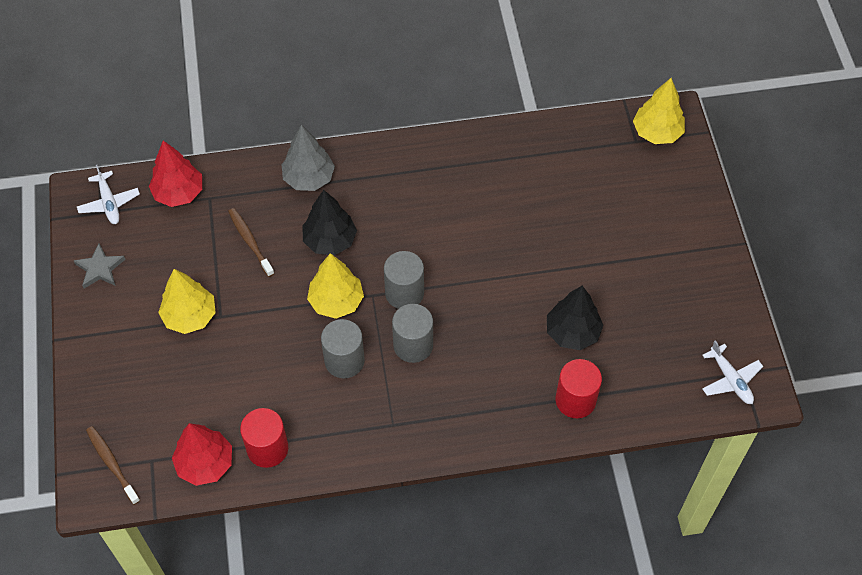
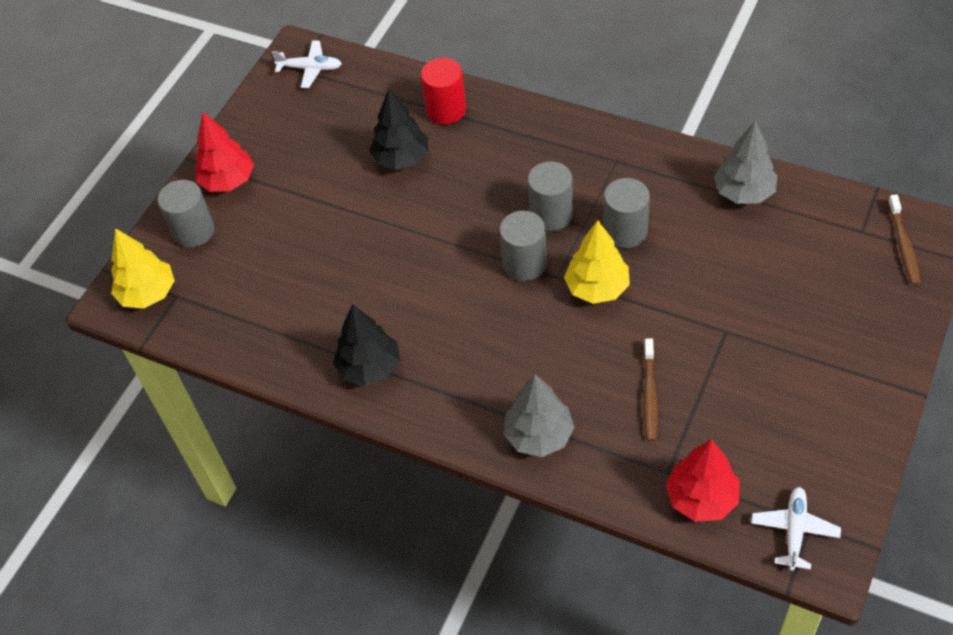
camera: 140 degrees left, 5 degrees down
grey star [73,244,126,289] -> none
yellow tree [158,269,216,334] -> none
red tree [172,423,232,486] -> red tree moved to [195,112,254,192]
red cylinder [240,408,288,468] -> grey tree [714,120,778,204]
black tree [303,190,357,255] -> black tree moved to [333,304,400,387]
white plane [702,340,763,404] -> white plane turned 90 degrees clockwise [272,41,342,88]
none -> grey cylinder [157,180,215,248]

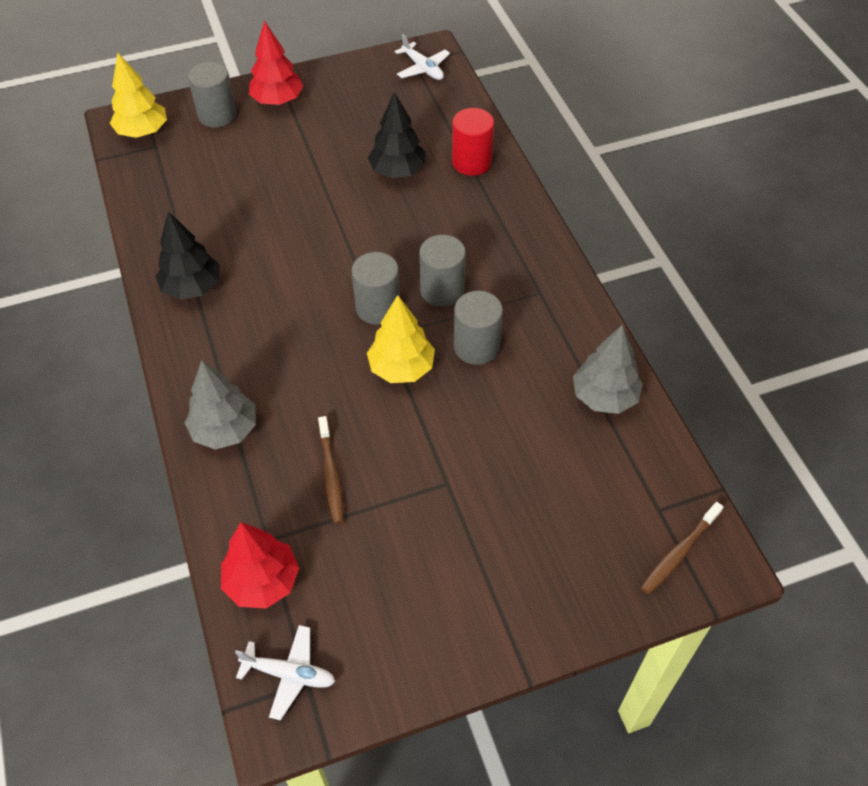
camera: 40 degrees right, 0 degrees up
brown toothbrush [643,338,658,441] -> brown toothbrush turned 60 degrees counterclockwise [318,416,344,524]
white plane [751,487,841,571] -> white plane turned 45 degrees clockwise [235,625,335,720]

